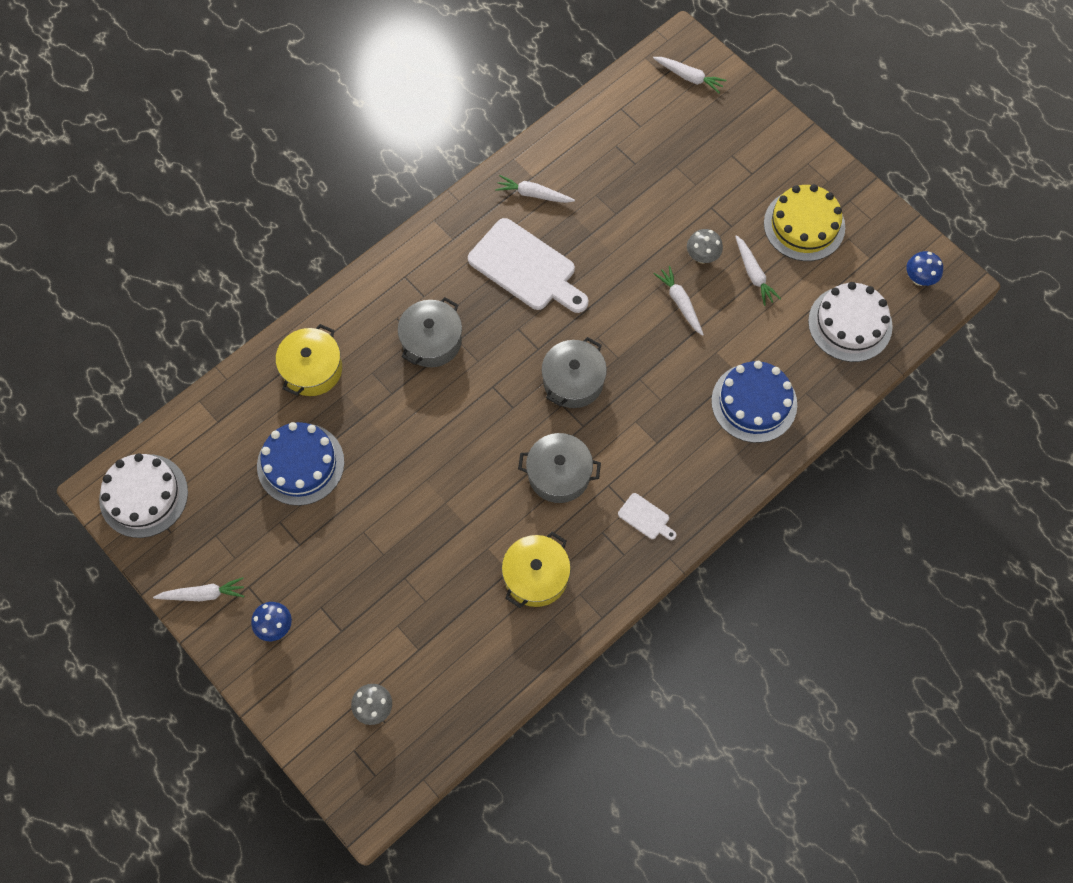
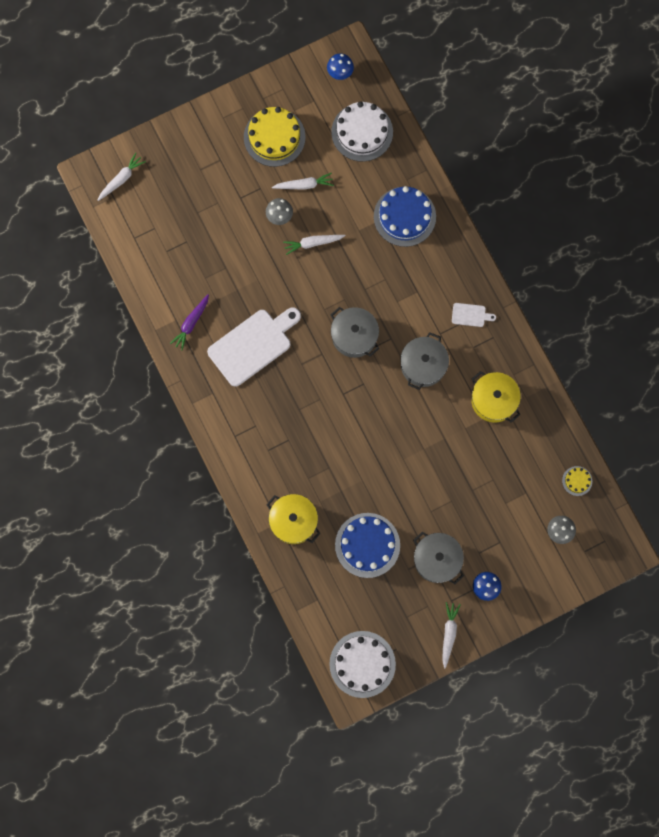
camera: 75 degrees left, 10 degrees up
grey pot [398,297,462,367] -> grey pot moved to [413,532,464,584]
white carrot [495,175,575,203] -> purple carrot [170,294,209,351]
white cutting board [618,493,676,540] -> white cutting board turned 45 degrees clockwise [452,303,496,327]
none -> yellow cake [562,466,592,496]

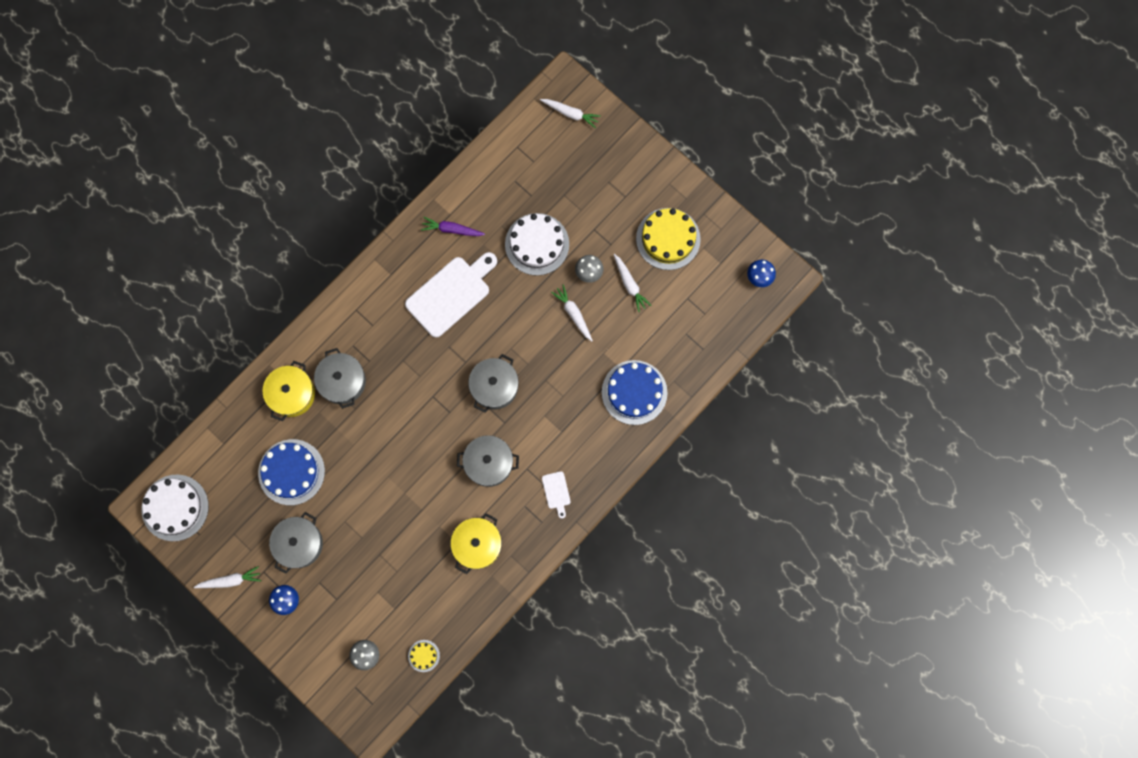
camera: 70 degrees right, 0 degrees up
white cutting board [207,307,301,387] -> white cutting board turned 75 degrees counterclockwise [405,252,497,338]
white cake [331,101,393,162] -> white cake moved to [505,213,569,276]
none -> grey pot [314,348,366,409]

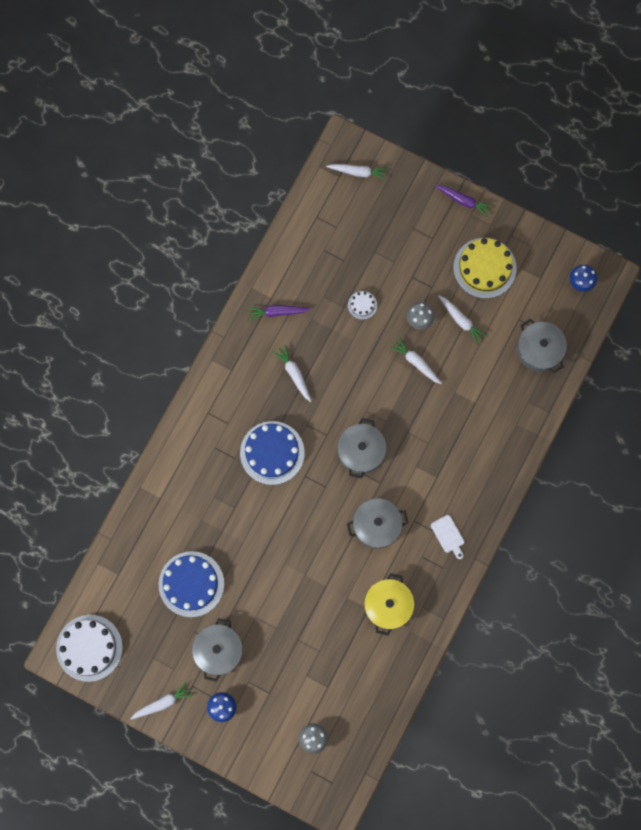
camera: 15 degrees left, 0 degrees up
yellow pot [262,361,315,421] -> none
grey pot [314,348,366,409] -> grey pot moved to [517,319,567,373]
white cutting board [405,252,497,338] -> white carrot [273,345,311,402]
yellow cake [408,640,440,672] -> none
white cake [505,213,569,276] -> white cake [348,291,377,320], size x0.47
blue cake [602,360,667,425] -> blue cake moved to [240,421,305,485]
none -> purple carrot [434,185,493,217]

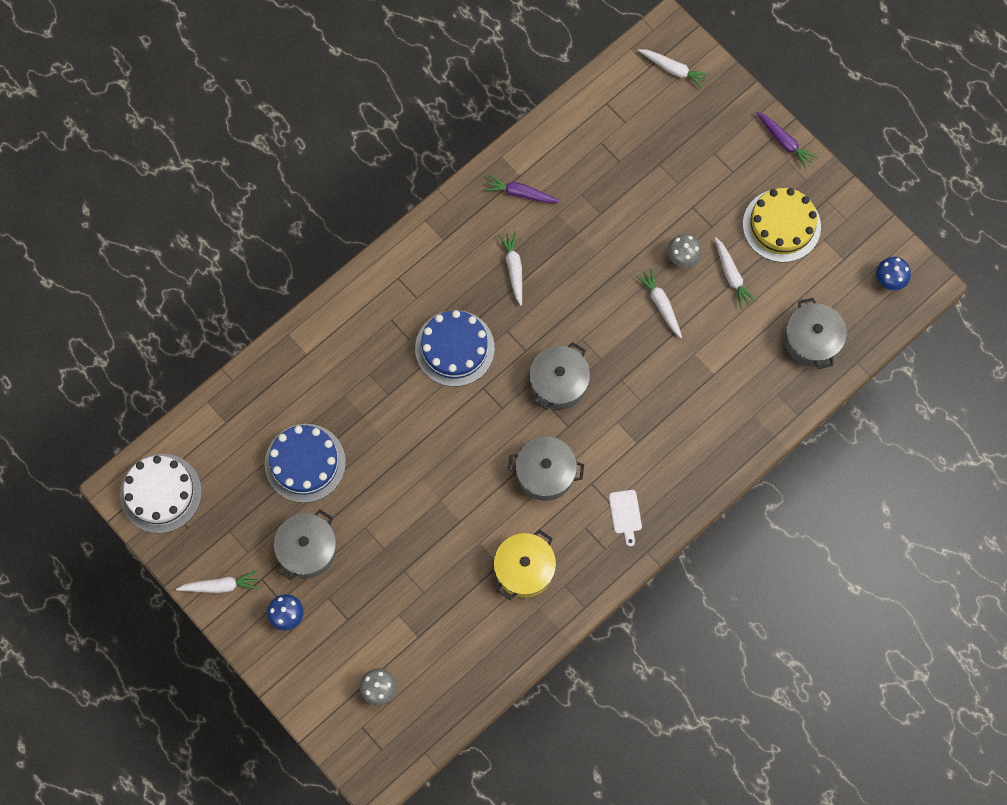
camera: 20 degrees right, 5 degrees down
white cake [348,291,377,320] -> none

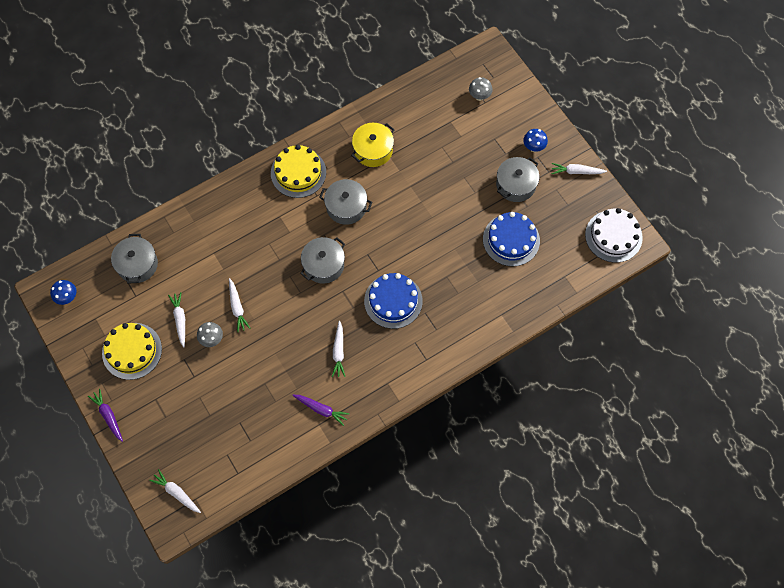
camera: 170 degrees left, 5 degrees down
white cutting board [609,490,642,546] -> yellow cake [271,145,326,198]

